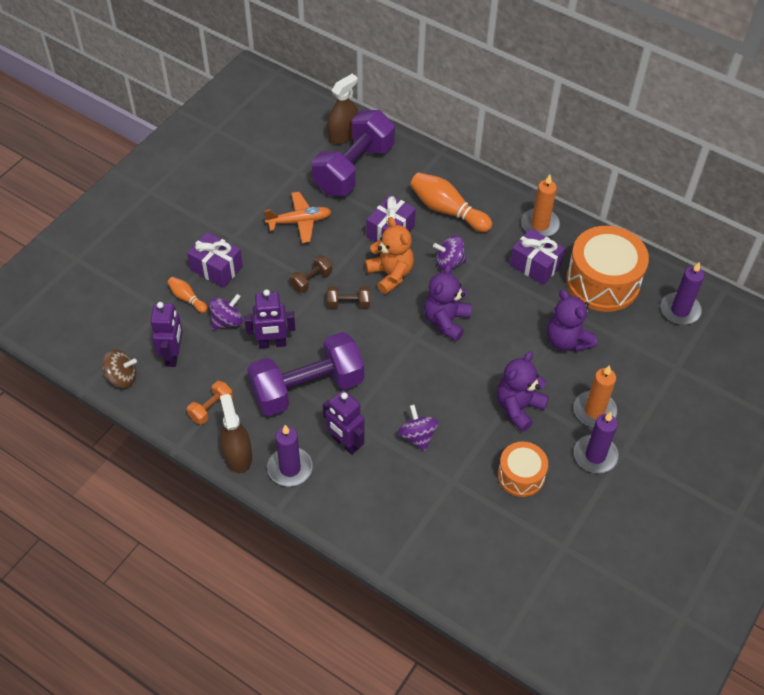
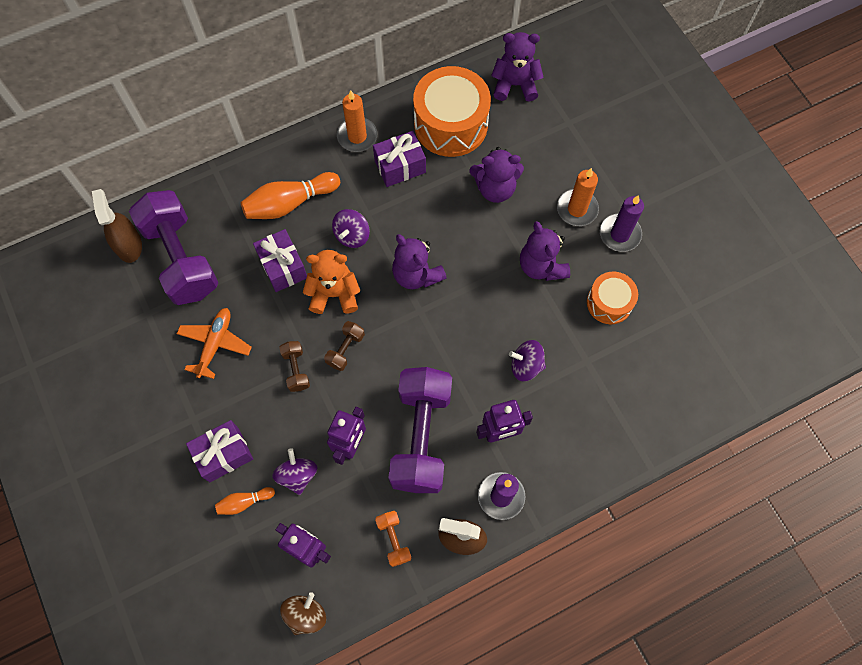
camera: 60 degrees left, 15 degrees up
purple candle [661,262,704,325] -> purple teddy bear [491,32,544,101]

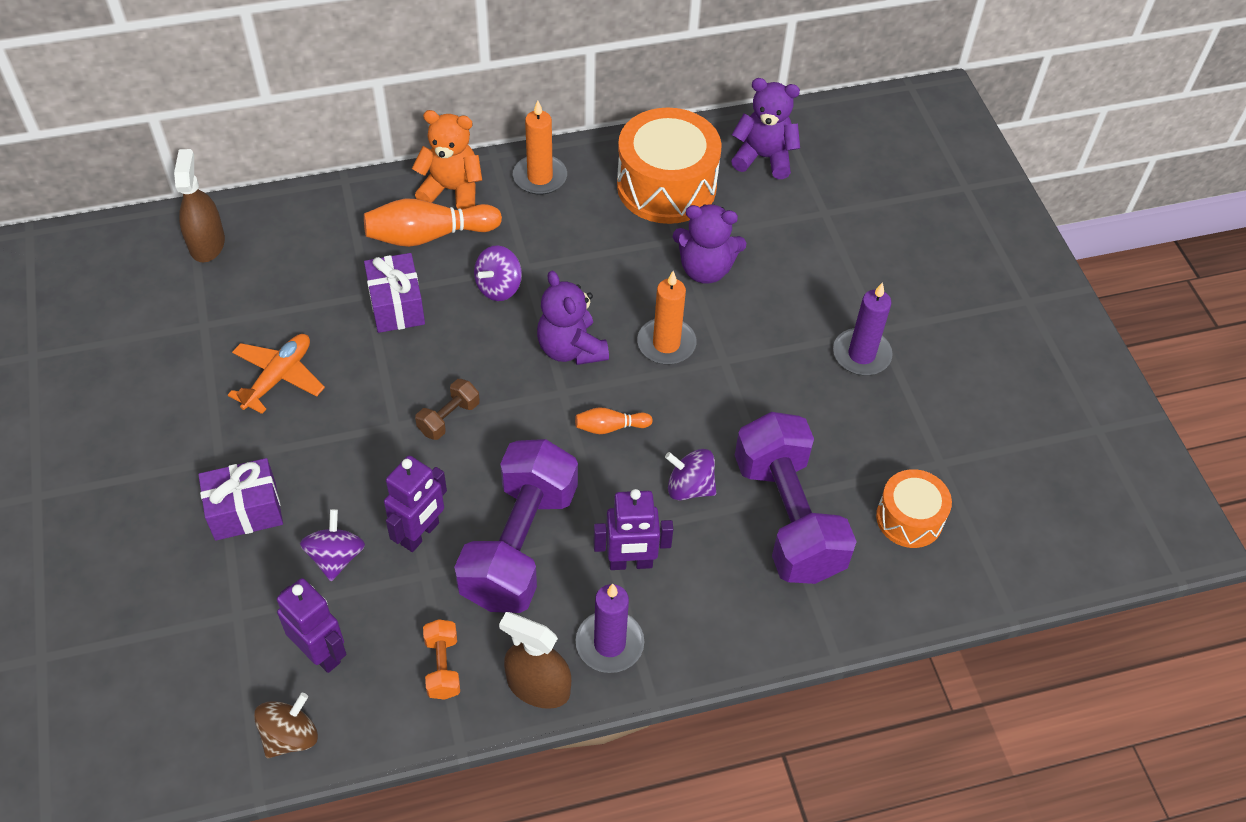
camera: 10 degrees right, 15 degrees down
purple dumbbell [129,190,218,305] -> purple dumbbell moved to [735,412,857,584]
orange bowling pin [215,487,275,515] -> orange bowling pin moved to [575,407,653,434]
brown dumbbell [279,341,310,392] -> none
orange teddy bear [303,250,360,314] -> orange teddy bear moved to [412,110,482,209]
purple gift [373,131,426,187] -> none
purple teddy bear [520,221,570,281] -> none
orange candle [557,168,599,226] -> orange candle moved to [637,271,697,365]
orange drum [587,272,638,324] -> orange drum moved to [876,469,952,548]

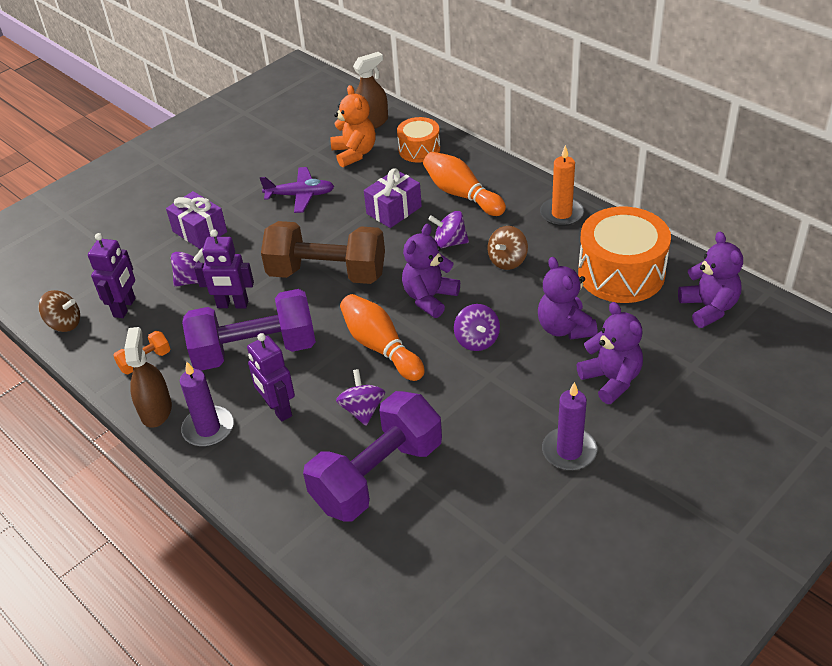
camera: 65 degrees right, 10 degrees down
orange plane [228,334,325,414] -> purple plane [260,167,334,213]
orange teddy bear [412,110,482,209] -> orange teddy bear moved to [330,85,376,167]
brown dumbbell [415,379,480,440] -> brown dumbbell [261,221,385,284], size x2.38
orange bowling pin [575,407,653,434] -> orange bowling pin [340,294,425,381], size x1.93
orange candle [637,271,697,365] -> purple spinning top [454,304,500,351]
orange drum [876,469,952,548] -> orange drum moved to [397,117,440,162]
none -> brown spinning top [488,226,528,270]
none -> purple teddy bear [577,302,643,404]

